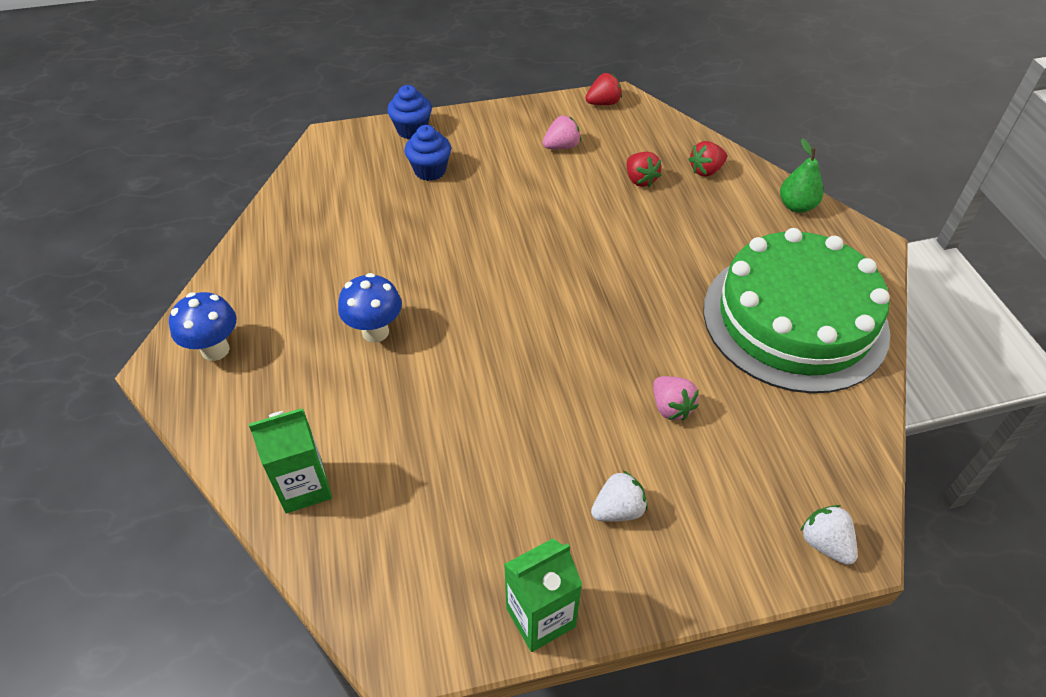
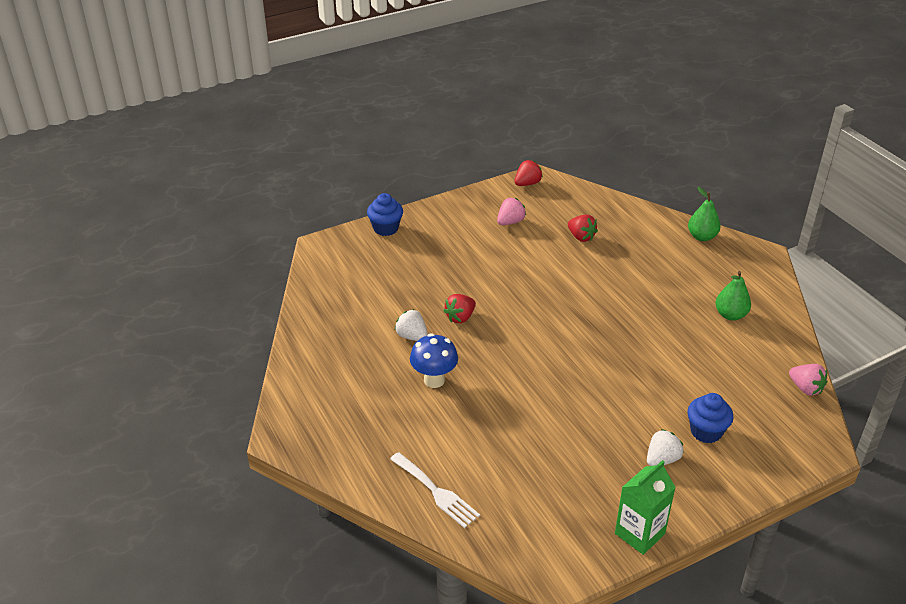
camera: 15 degrees left, 10 degrees down
blue mushroom [169,292,237,361] -> none
green carton [249,408,332,514] -> white fork [390,452,480,528]
blue cupcake [405,125,451,181] -> blue cupcake moved to [687,393,734,443]
pink strawberry [653,376,699,420] -> pink strawberry moved to [789,364,827,396]
red strawberry [689,141,727,177] -> red strawberry moved to [443,294,476,323]
green cake [704,228,890,393] -> green pear [715,271,751,320]
white strawberry [800,505,857,565] -> white strawberry moved to [395,309,428,341]

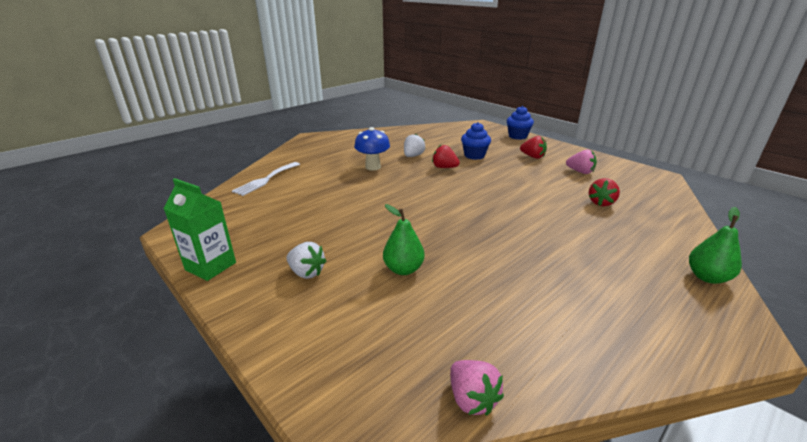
camera: 75 degrees right, 10 degrees down
red strawberry [514,160,543,186] -> red strawberry moved to [520,136,547,159]
blue cupcake [687,393,734,443] -> blue cupcake moved to [461,122,491,160]
green pear [715,271,751,320] -> green pear moved to [383,204,425,275]
pink strawberry [789,364,827,396] -> pink strawberry turned 60 degrees counterclockwise [450,360,504,415]

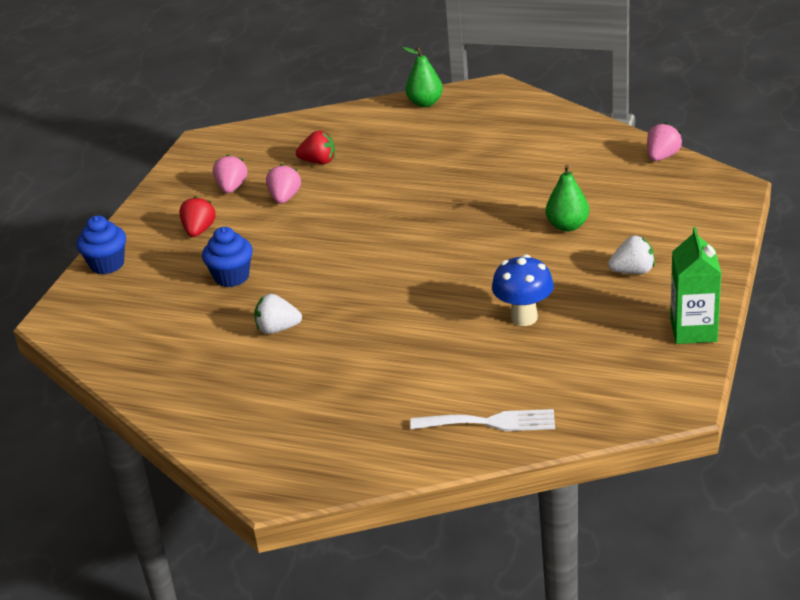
camera: 115 degrees left, 5 degrees up
white strawberry [286,242,326,279] -> white strawberry turned 75 degrees clockwise [608,235,655,274]
blue mushroom [354,127,390,171] -> blue mushroom moved to [492,254,554,326]
red strawberry [432,145,460,168] -> none
none -> pink strawberry [266,164,301,204]

